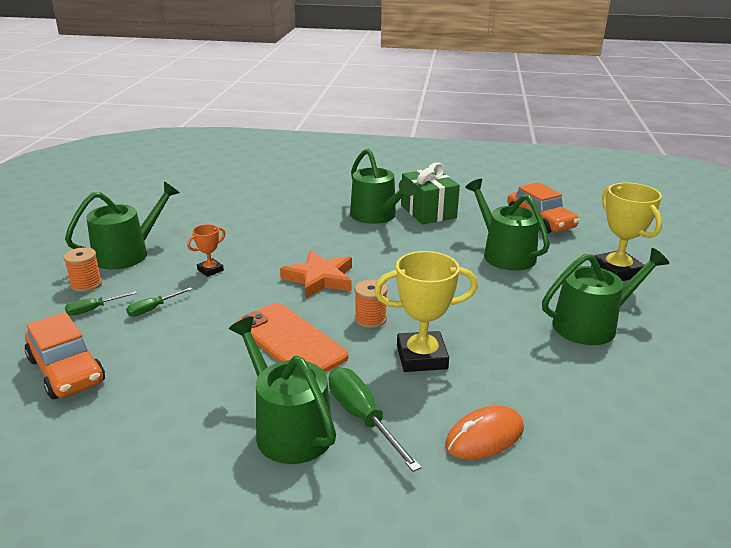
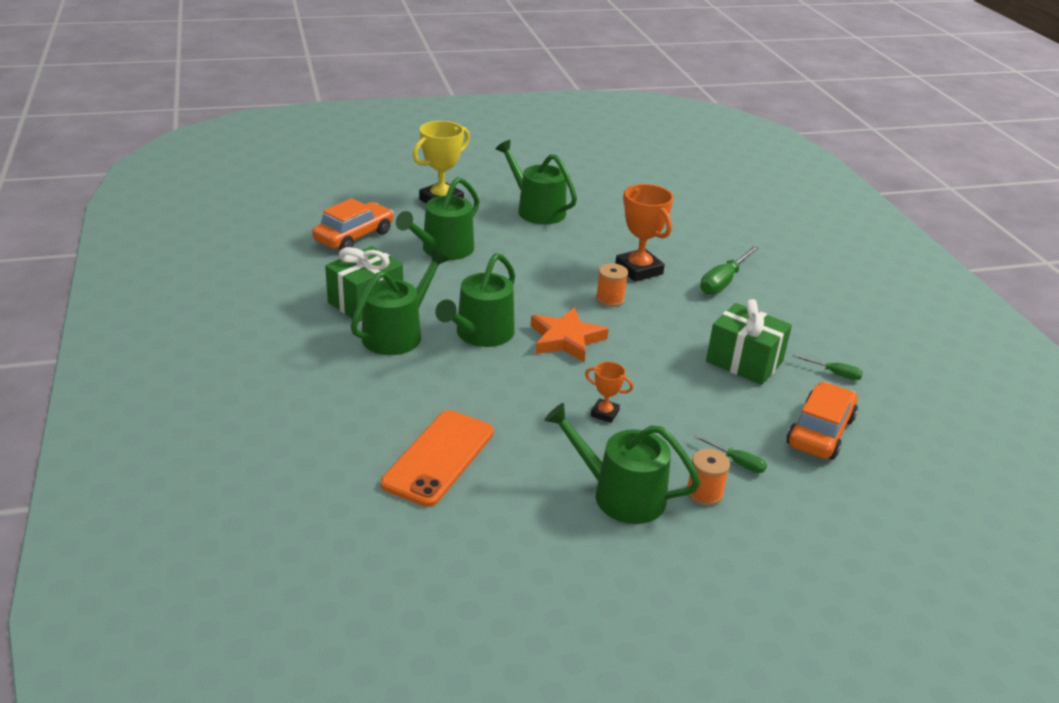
camera: 115 degrees left, 5 degrees up
green screwdriver [126,287,192,317] -> green screwdriver moved to [793,354,863,380]
green watering can [229,317,336,464] -> green watering can moved to [435,253,515,347]
orange phone [237,303,348,372] -> orange phone moved to [380,410,494,507]
yellow trophy [374,251,478,372] -> orange trophy [615,184,674,282]
orange mouse [445,405,524,460] -> none
none -> green gift [706,299,792,385]

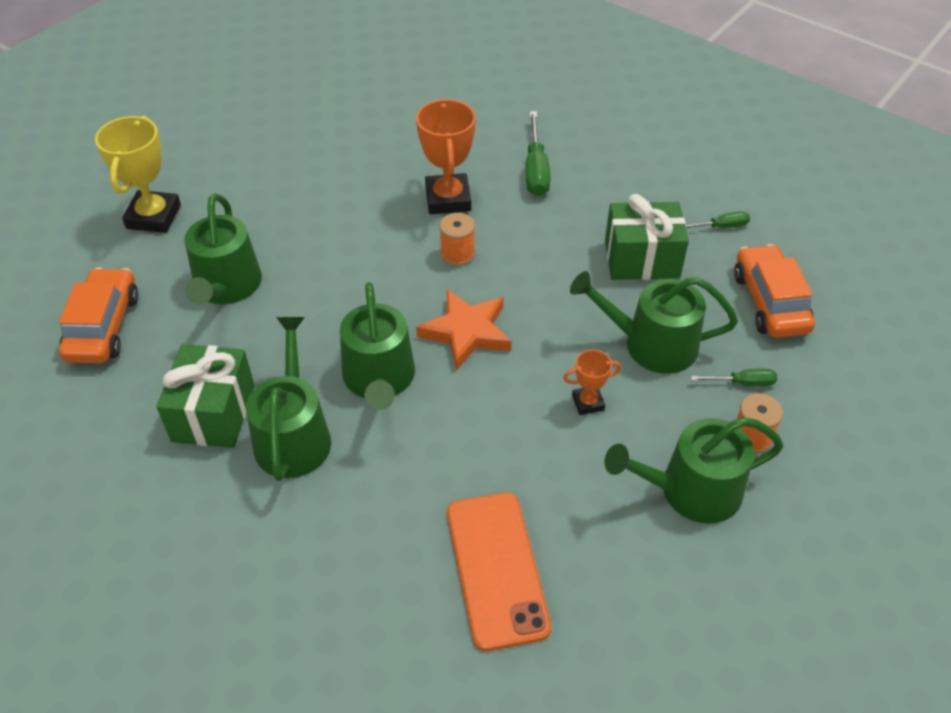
camera: 35 degrees left, 15 degrees up
green watering can [496,140,577,225] -> green watering can moved to [570,271,738,374]
orange trophy [615,184,674,282] -> orange trophy turned 60 degrees clockwise [416,99,476,214]

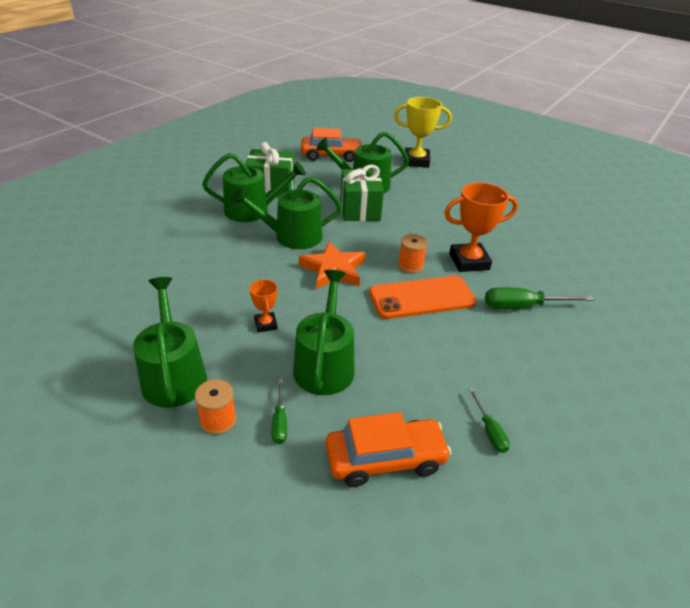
camera: 85 degrees right, 10 degrees down
orange phone [447,493,551,651] -> orange phone moved to [369,276,477,319]
green gift [605,194,689,280] -> green gift moved to [341,165,384,221]

